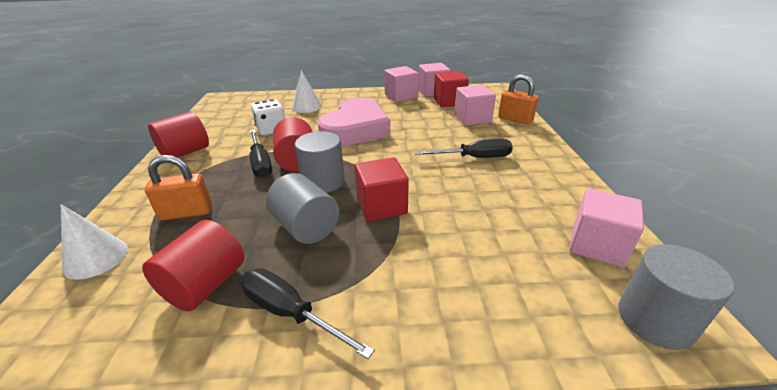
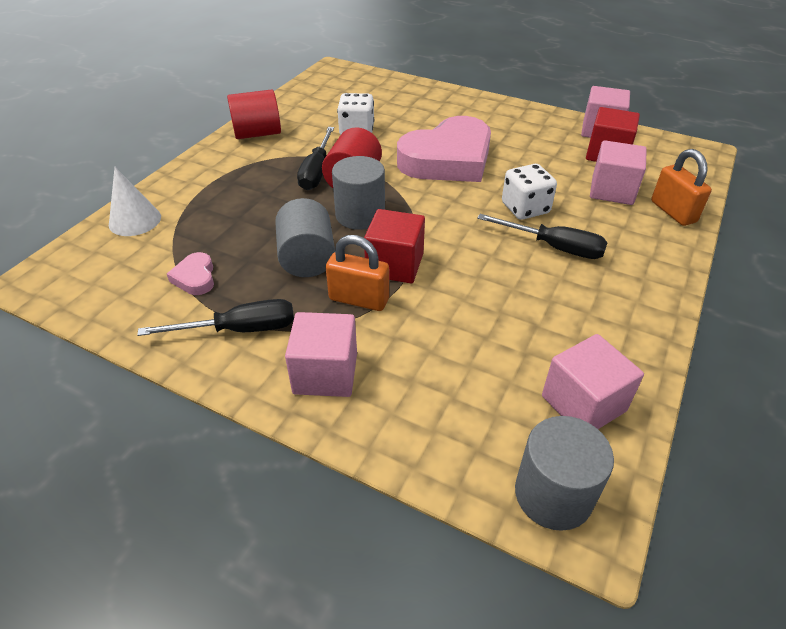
camera: 30 degrees right, 10 degrees up
red cylinder [142,220,244,311] -> pink heart [167,252,214,295]
orange padlock [145,155,212,221] -> orange padlock moved to [326,235,389,311]
black screwdriver [241,268,375,359] -> black screwdriver turned 105 degrees clockwise [137,299,294,336]
white cone [292,70,322,113] -> none
pink cube [384,66,419,102] -> pink cube moved to [285,312,357,397]
none -> white dice [502,164,557,220]

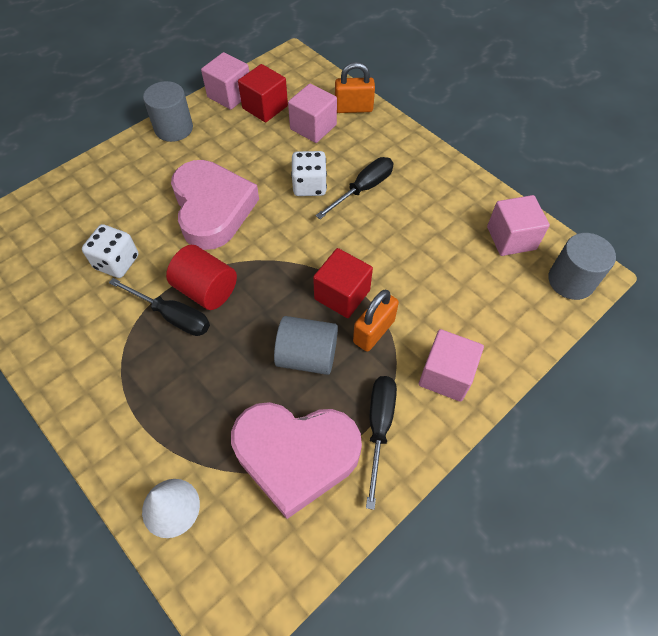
camera: 70 degrees left, 15 degrees up
pink heart [167,252,214,295] -> pink heart [231,402,362,519], size x2.47
red cylinder [227,89,281,139] -> none
grey cylinder [332,156,385,230] -> grey cylinder moved to [143,81,193,142]

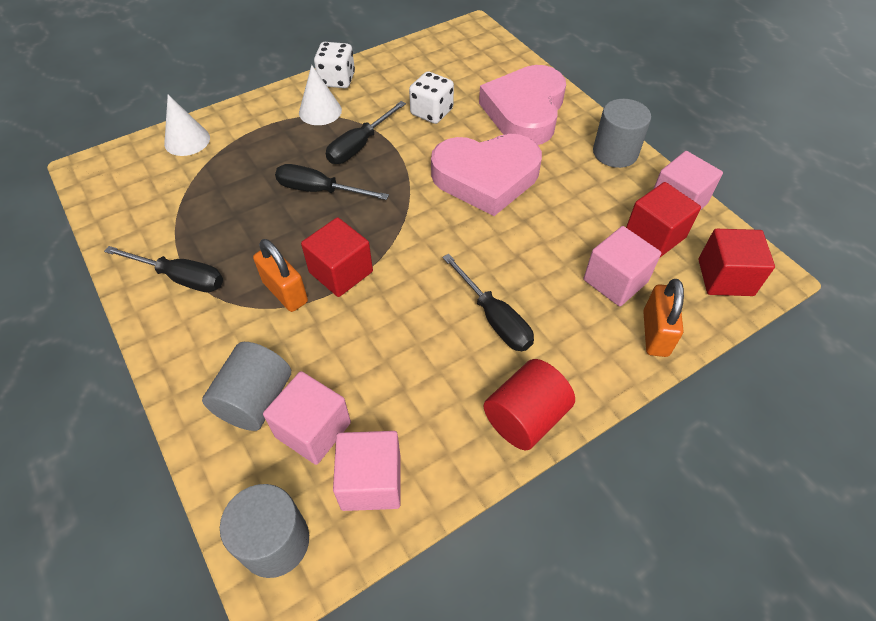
camera: 100 degrees right, 5 degrees down
red cylinder [166,245,237,310] -> red cylinder moved to [483,359,575,450]
pink heart [231,402,362,519] -> pink heart moved to [479,65,566,145]
grey cylinder [274,316,338,375] -> grey cylinder moved to [202,342,291,431]
white dice [291,151,327,196] -> white dice moved to [314,42,355,88]
pink cube [419,329,484,402] -> pink cube moved to [263,371,351,465]
none -> black screwdriver [275,164,389,200]
none -> white cone [299,65,342,125]
none -> red cube [698,229,775,296]

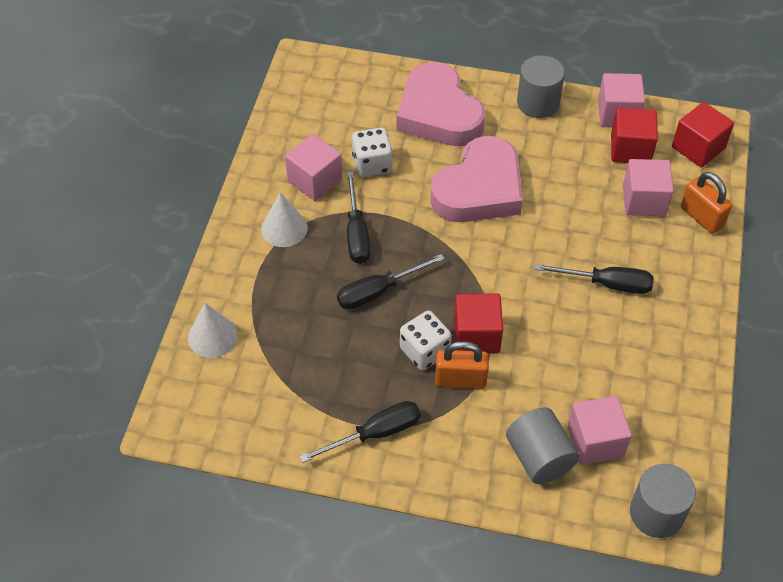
camera: 45 degrees left, 0 degrees up
white dice [314,42,355,88] -> white dice moved to [400,311,452,371]
pink cube [333,431,400,511] -> pink cube moved to [285,134,342,201]
red cylinder [483,359,575,450] -> none

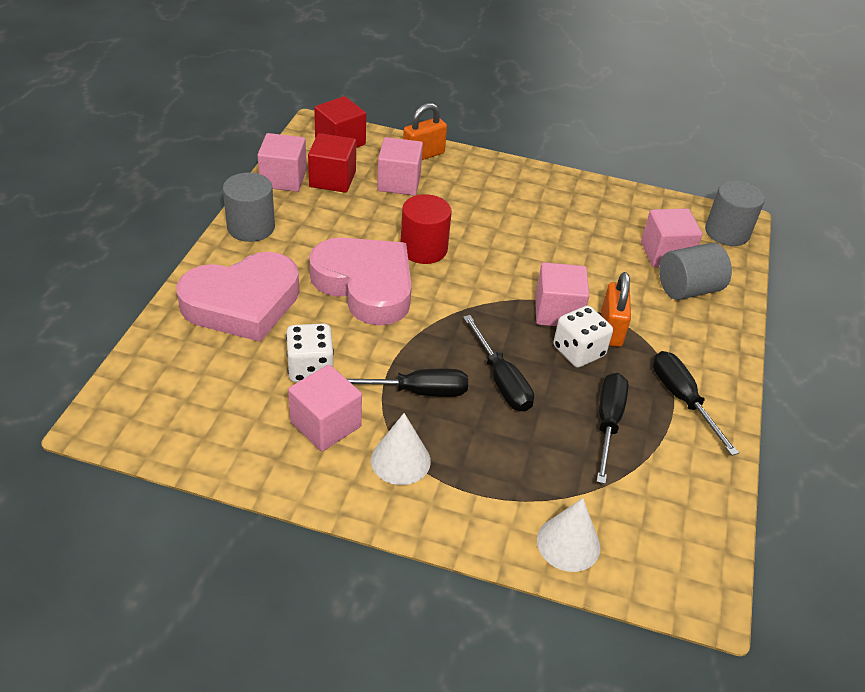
camera: 90 degrees left, 10 degrees down
red cube [454,293,503,354] -> pink cube [535,262,589,326]
black screwdriver [535,264,654,294] -> black screwdriver moved to [596,373,629,484]
none -> red cylinder [401,194,452,264]

